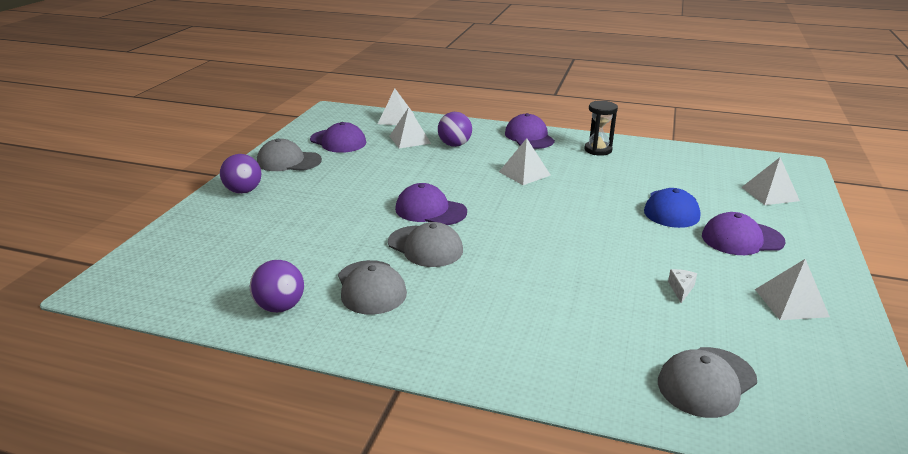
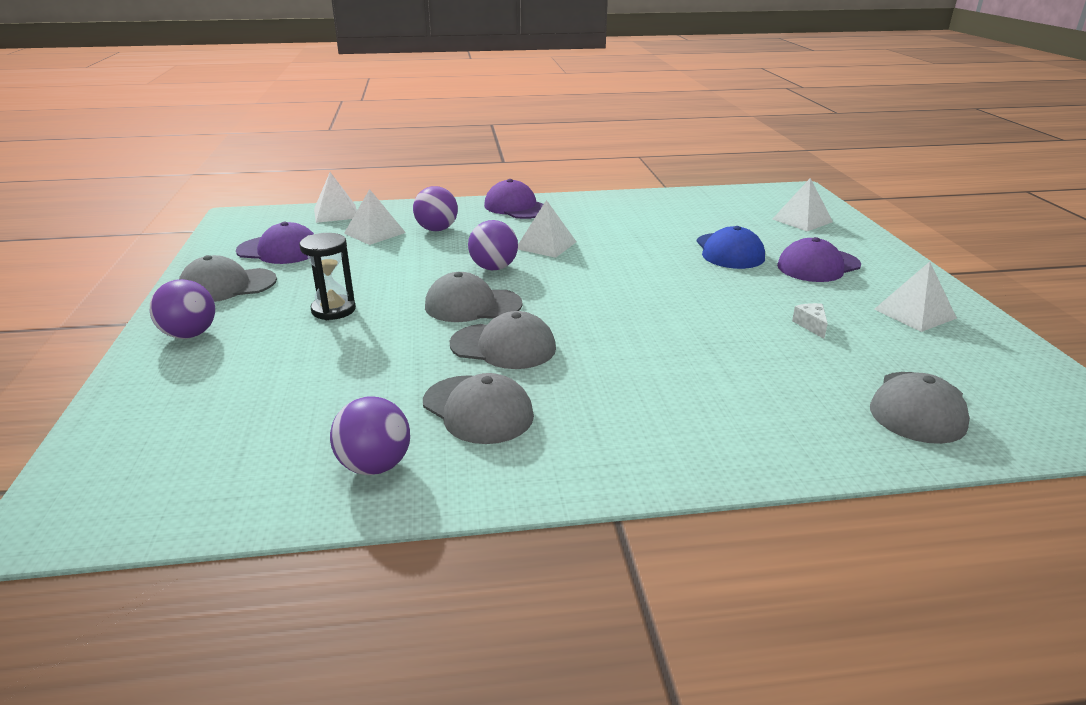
camera: 25 degrees left, 0 degrees up
purple cap [395,183,467,225] -> grey cap [425,272,522,322]
black hourglass [584,101,618,156] -> black hourglass moved to [299,233,356,320]
none -> purple ball [468,220,518,270]

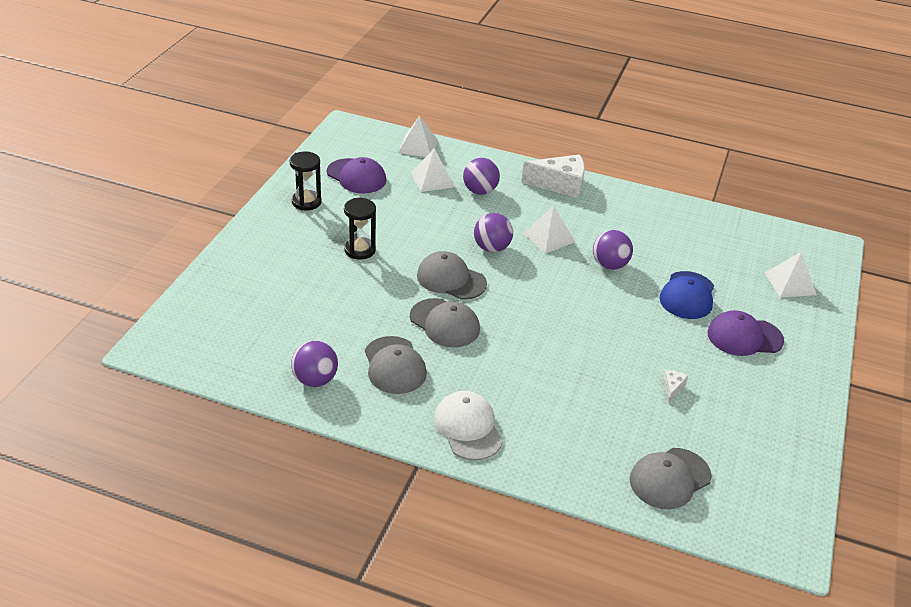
camera: 25 degrees right, 10 degrees up
purple ball [150,279,215,339] -> purple ball moved to [593,230,633,270]
grey cap [179,255,277,302] -> black hourglass [290,151,321,211]
purple cap [484,179,543,219] -> white cheese [521,154,585,199]
white pyramid [874,262,957,332] -> none
none -> white cap [434,391,503,460]

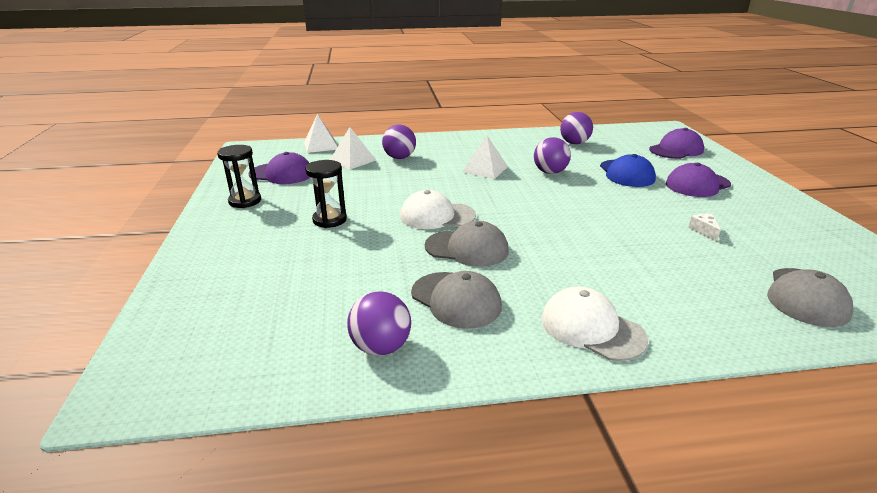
camera: 25 degrees left, 10 degrees down
grey cap [417,251,487,300] -> white cap [400,190,476,229]
purple ball [474,213,513,252] -> purple ball moved to [560,112,593,144]
white cheese [521,154,585,199] -> none
white pyramid [765,252,817,298] -> purple cap [649,128,704,159]

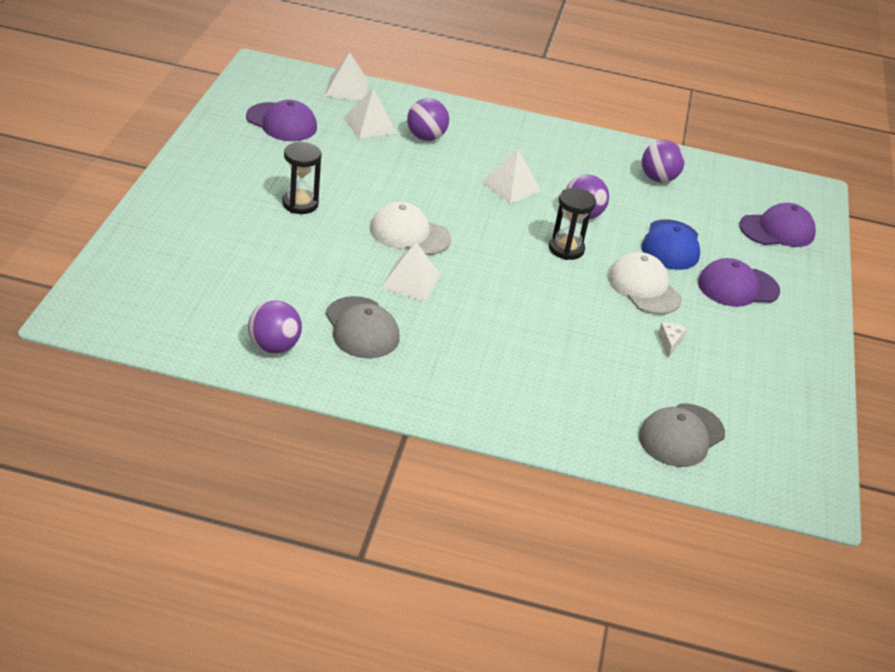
camera: 15 degrees right, 10 degrees up
black hourglass [217,145,261,208] -> black hourglass moved to [549,188,596,260]
grey cap [425,221,509,267] -> white pyramid [381,242,441,302]
white cap [541,287,648,361] -> white cap moved to [608,252,682,315]

